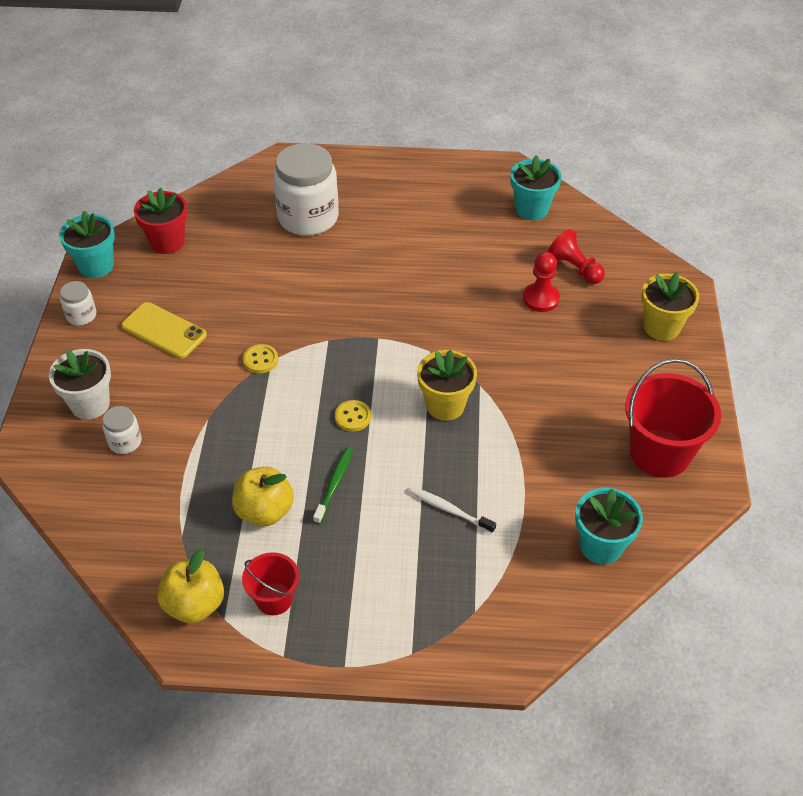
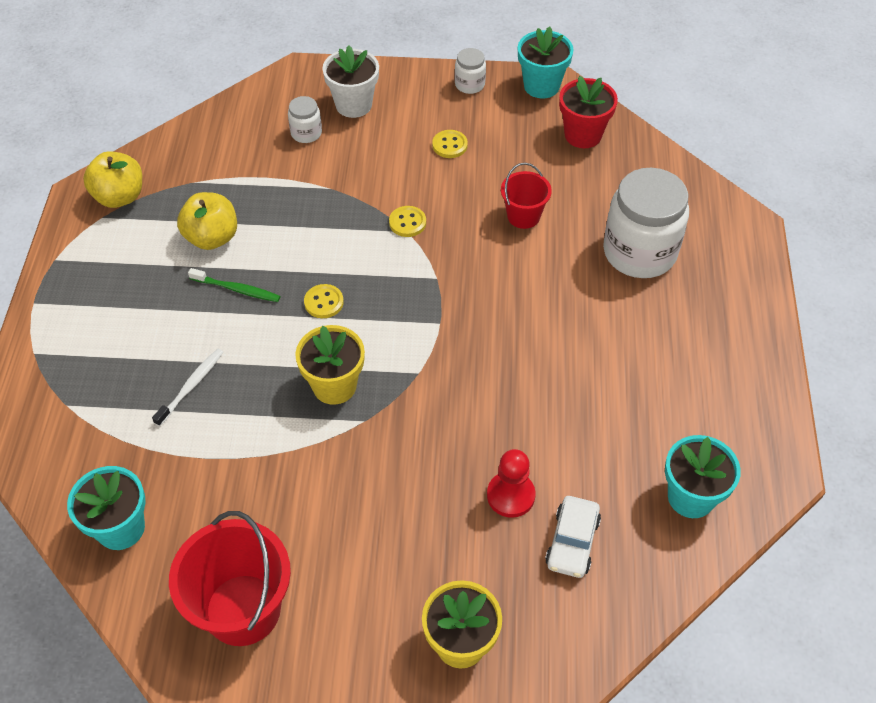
camera: 90 degrees right, 5 degrees up
yellow phone [121,302,207,359] -> yellow button [432,130,468,158]
red bucket [242,552,299,615] -> red bucket moved to [501,163,552,229]
red pawn [548,229,605,284] -> white car [545,496,601,578]

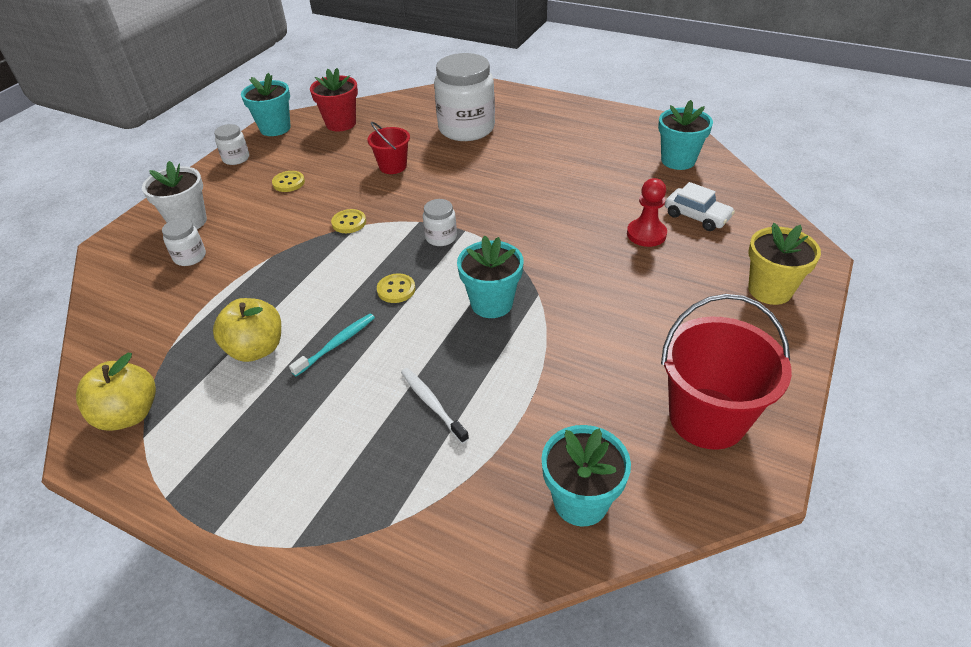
camera: 65 degrees left, 10 degrees down
green toothbrush [188,268,280,302] -> turquoise toothbrush [289,314,375,377]
yellow flower pot [295,325,365,405] -> turquoise flower pot [457,235,524,318]
none -> white jar [423,199,457,246]

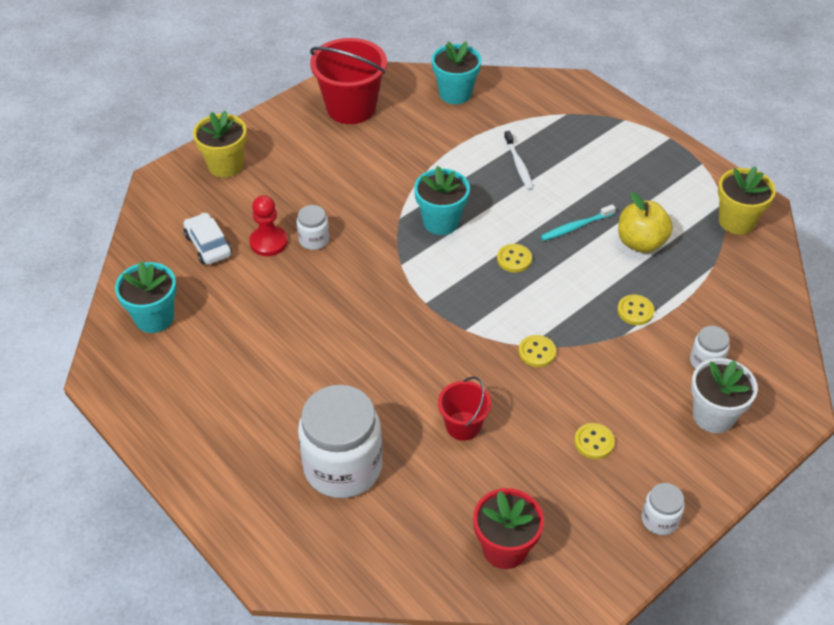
camera: 160 degrees left, 5 degrees up
yellow apple [76,353,156,431] -> yellow flower pot [718,166,776,235]
turquoise flower pot [241,73,291,136] -> none
white jar [423,199,457,246] -> white jar moved to [296,205,329,250]
none -> yellow button [617,294,654,325]

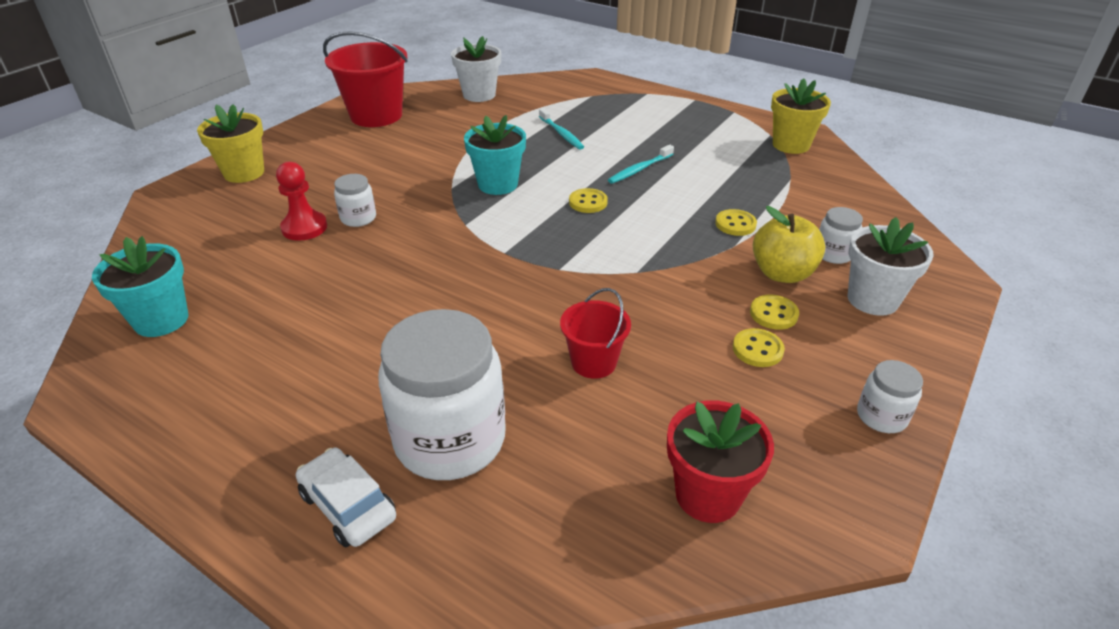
camera: 15 degrees left, 10 degrees down
white car [183,213,232,265] -> white car moved to [296,448,396,547]
turquoise flower pot [432,42,482,104] -> white flower pot [451,36,501,102]
white toothbrush [504,131,534,190] -> turquoise toothbrush [539,108,584,150]
yellow button [519,335,556,367] -> yellow button moved to [750,295,799,330]
yellow apple [618,192,673,253] -> yellow apple moved to [753,206,825,283]

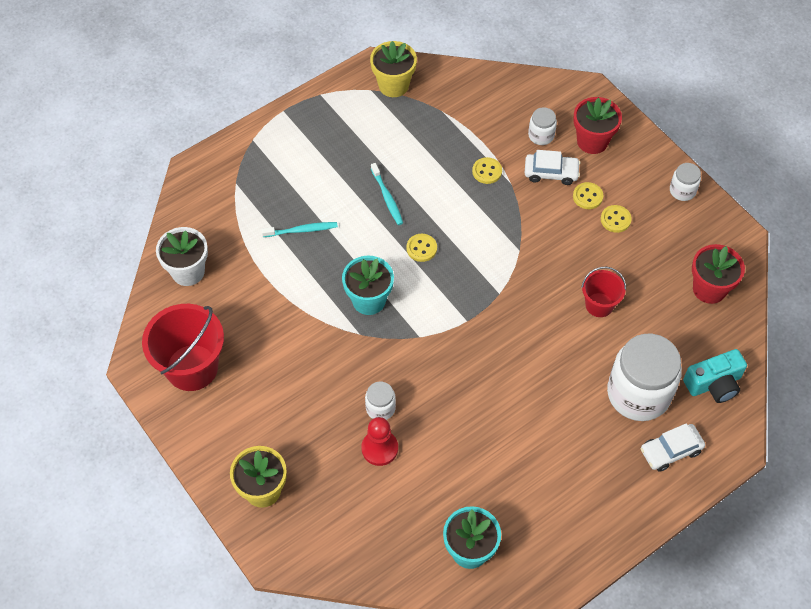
camera: 70 degrees left, 20 degrees up
yellow apple [753,206,825,283] -> white car [525,150,580,185]
white flower pot [847,217,934,316] -> red flower pot [573,97,622,154]
none -> turquoise camera [683,349,747,403]

